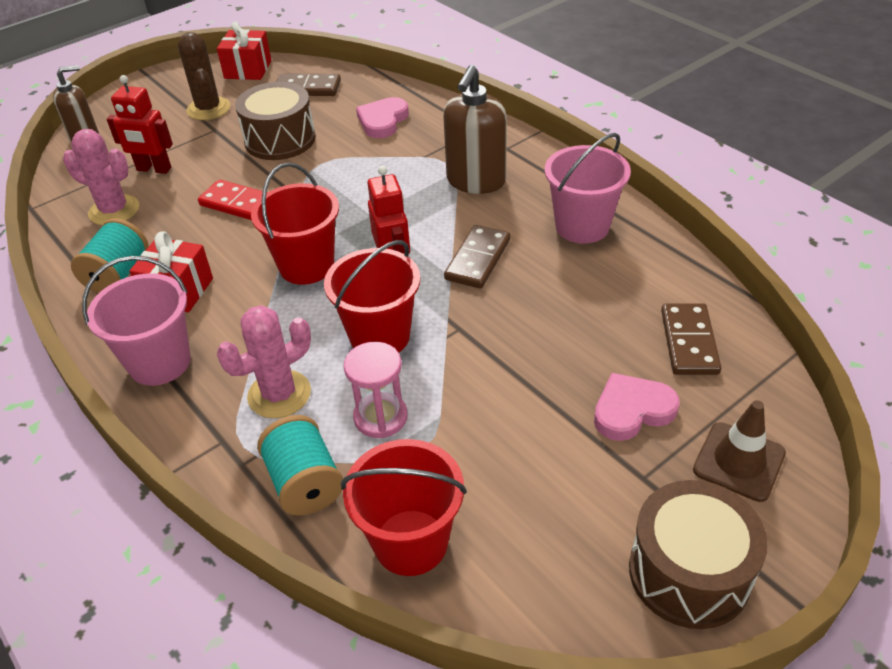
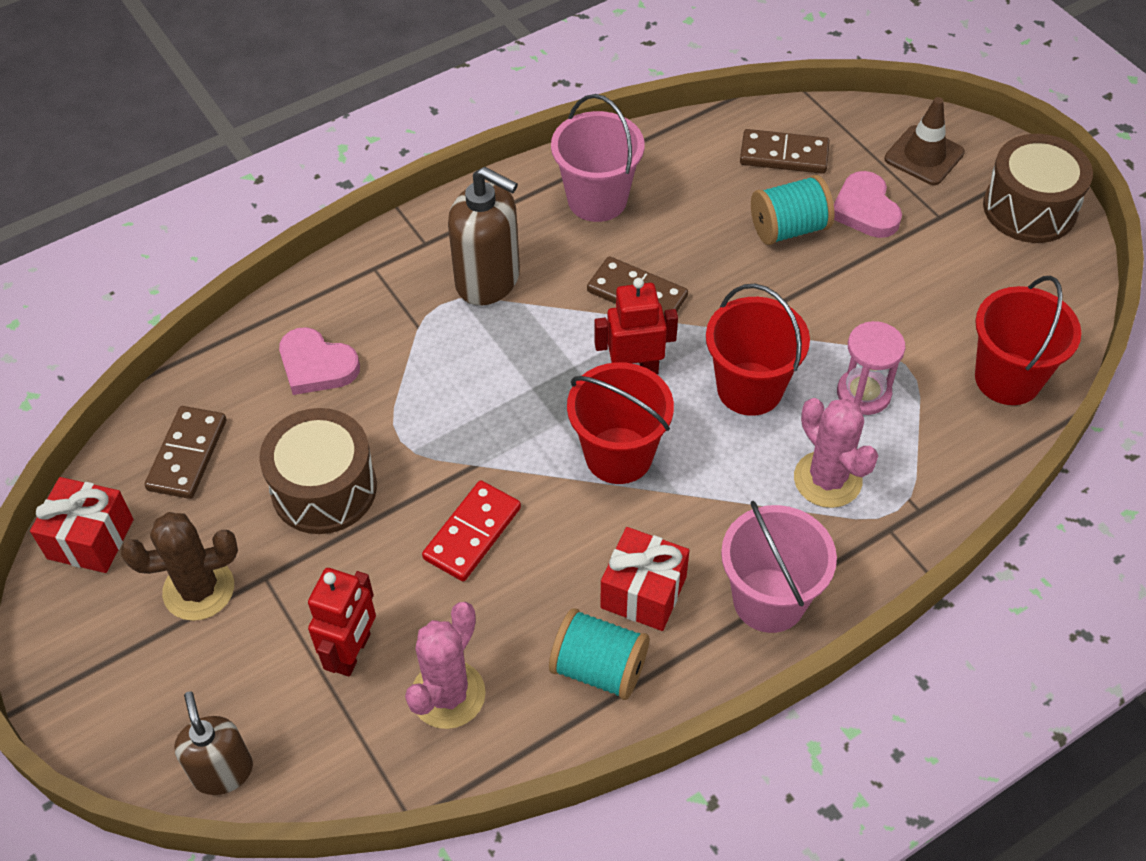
camera: 85 degrees left, 10 degrees up
turquoise spool [257,415,343,516] -> turquoise spool moved to [751,175,835,245]

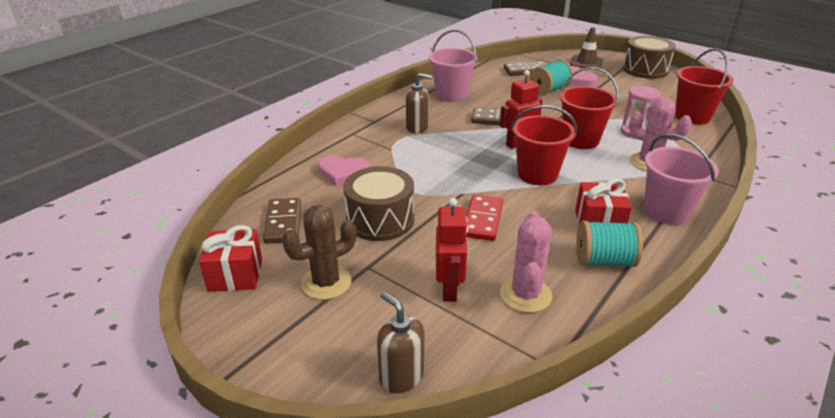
camera: 20 degrees left, 20 degrees down
brown soap dispenser [448,167,520,306] -> brown soap dispenser [406,73,432,133], size x0.66

